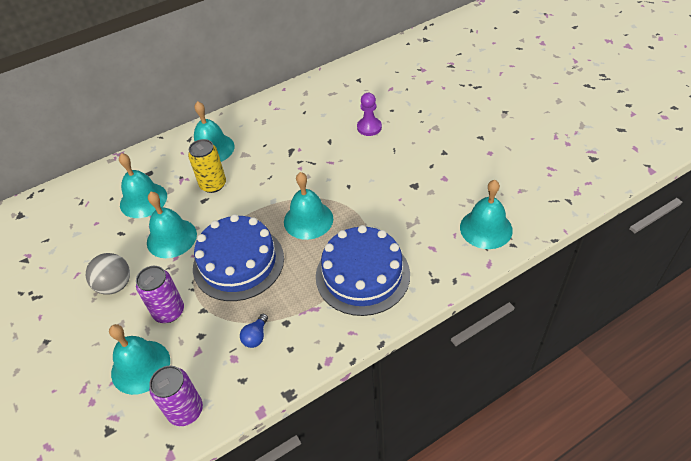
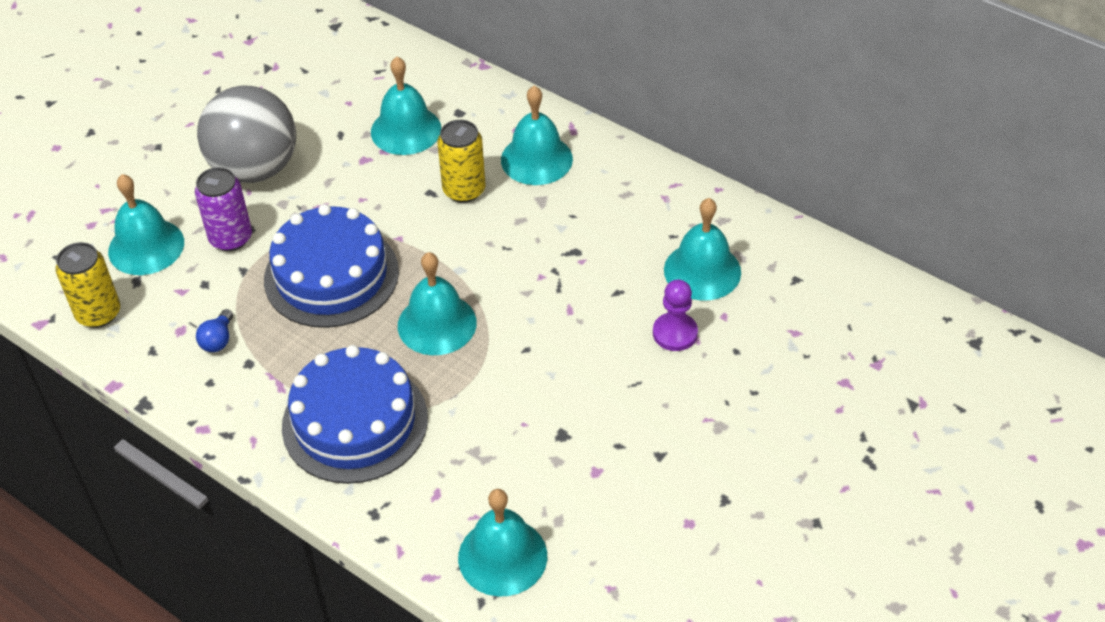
camera: 65 degrees right, 0 degrees up
grey ball [86,253,130,295] -> grey ball [197,85,296,183], size x1.72
turquoise bell [147,192,197,258] -> turquoise bell moved to [664,198,741,300]
purple can [149,366,203,426] -> yellow can [56,242,120,328]
blue light bulb [240,314,268,348] -> blue light bulb turned 75 degrees counterclockwise [196,309,233,352]

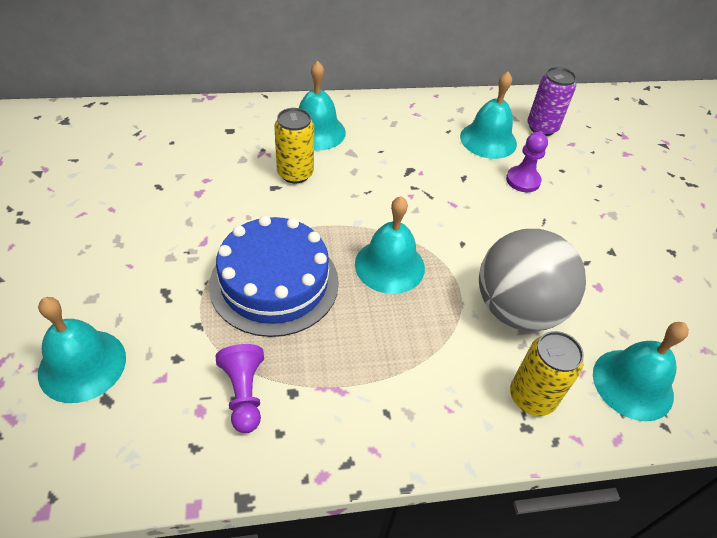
camera: 50 degrees left, 0 degrees up
yellow can [56,242,120,328] -> yellow can moved to [510,331,584,416]
purple can [195,167,252,251] -> purple can moved to [527,67,576,136]
blue light bulb [196,309,233,352] -> purple pawn [216,344,264,433]
grey ball [197,85,296,183] -> grey ball moved to [479,229,586,331]
blue cake [282,345,428,484] -> none
turquoise bell [371,57,441,155] -> none

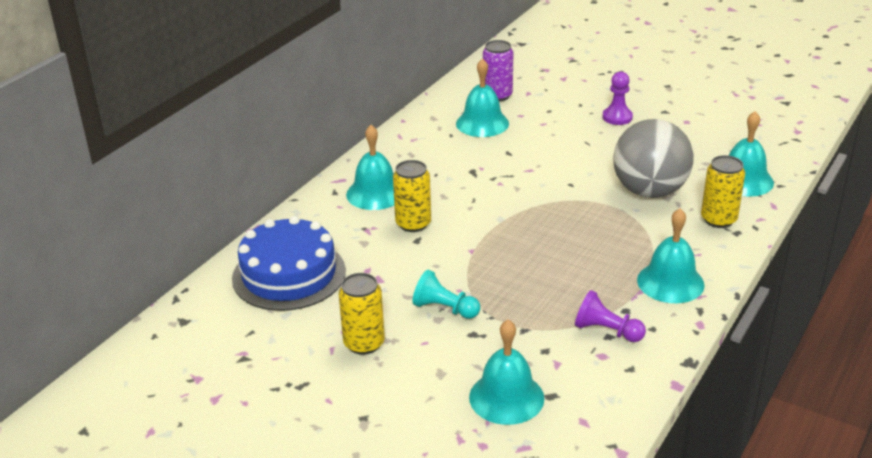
camera: 45 degrees left, 15 degrees down
blue cake [209,215,339,337] -> blue cake moved to [232,216,346,311]
turquoise bell [355,196,425,294] -> turquoise bell moved to [637,208,705,303]
purple pawn [506,132,548,192] -> purple pawn moved to [603,72,633,125]
none -> yellow can [339,273,385,355]
none -> turquoise pawn [412,270,480,319]

